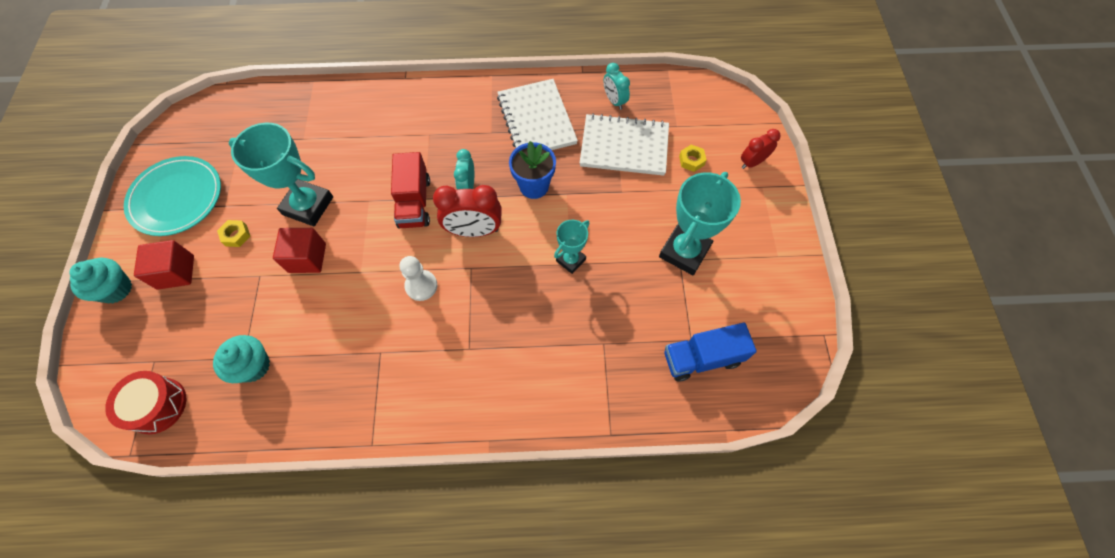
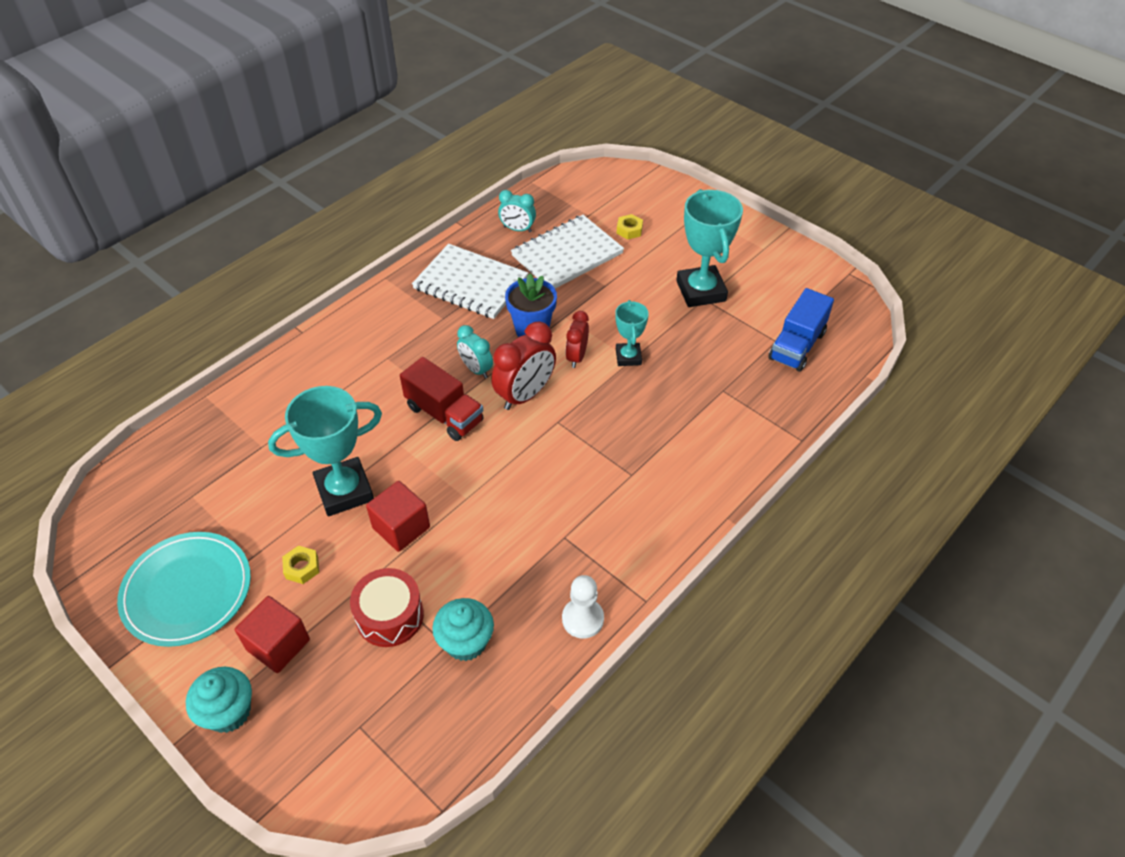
camera: 45 degrees left, 15 degrees down
red drum [105,371,186,434] -> red drum moved to [350,568,424,647]
white pawn [400,256,437,301] -> white pawn moved to [562,575,604,639]
red clock [741,129,781,169] -> red clock moved to [566,311,589,368]

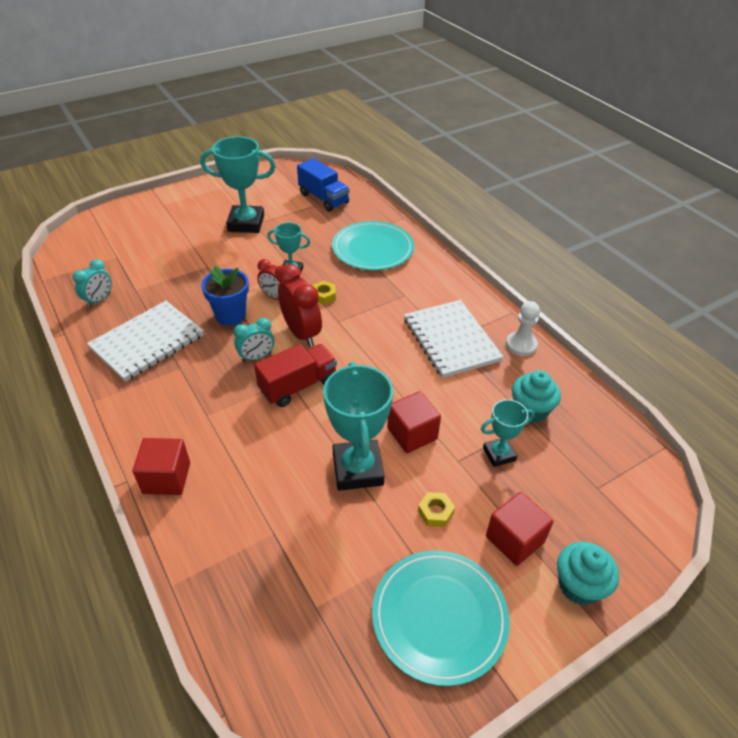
camera: 75 degrees left, 5 degrees down
red drum [350,568,424,647] -> turquoise trophy [481,399,535,467]
white notebook [511,215,624,289] -> white notebook moved to [404,300,504,378]
yellow nut [616,214,643,239] -> yellow nut moved to [312,281,336,305]
none -> red cube [132,438,190,495]
none -> turquoise plate [332,221,414,270]

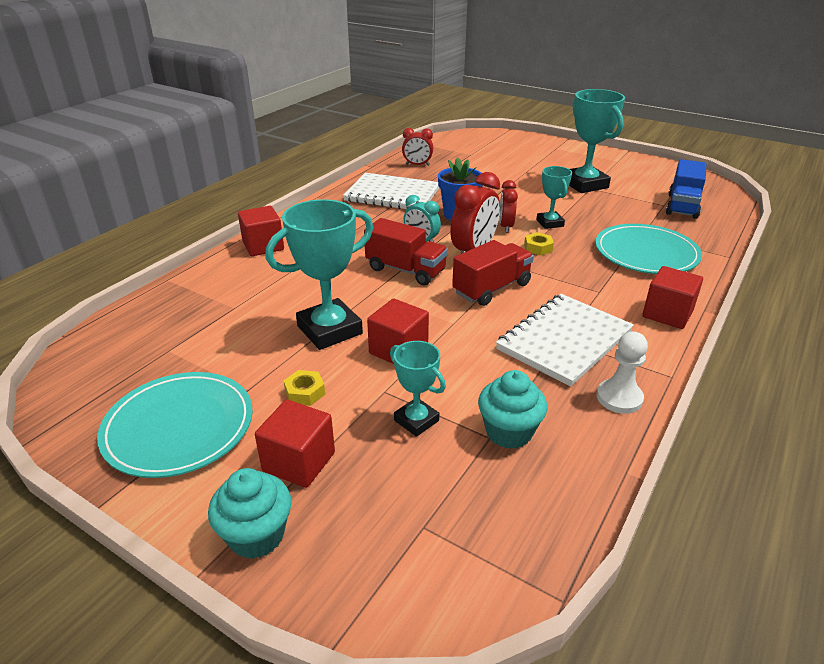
camera: 65 degrees right, 10 degrees down
turquoise clock [73,259,112,307] -> red clock [402,128,433,166]
none -> red truck [452,240,534,306]
none -> red cube [642,266,703,329]

